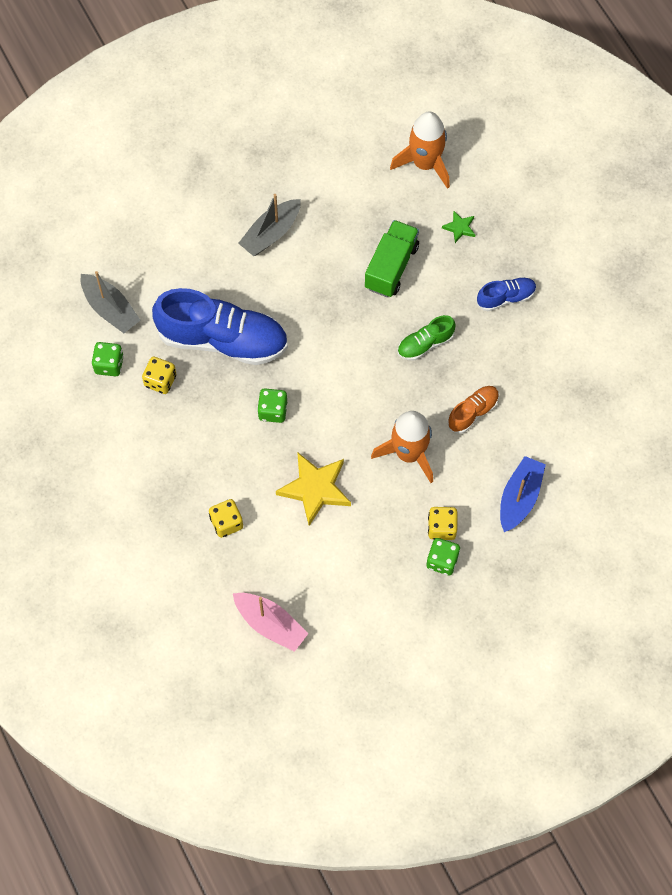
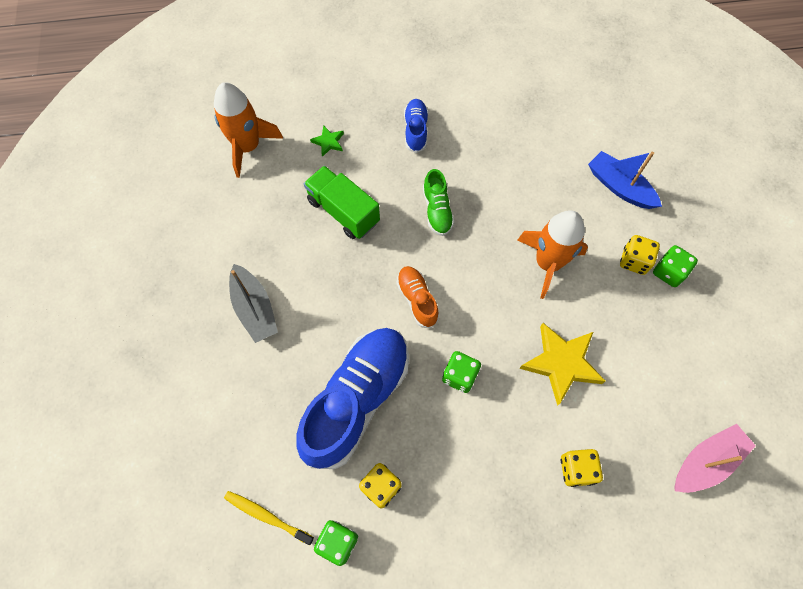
camera: 70 degrees left, 0 degrees up
grey boat [81,271,140,333] -> yellow toothbrush [224,491,314,545]
orange shoe [447,386,499,434] -> orange shoe moved to [396,266,439,328]

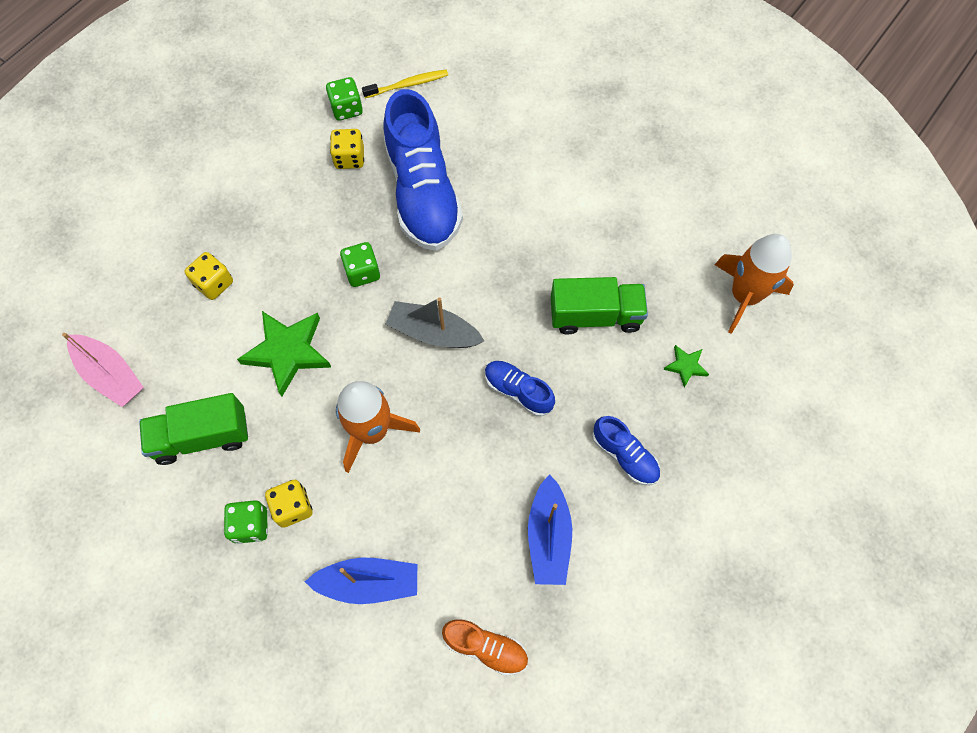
camera: 135 degrees right, 0 degrees up
grey boat [229,264,278,343] -> grey boat moved to [386,297,484,348]
orange shoe [396,266,439,328] -> orange shoe moved to [442,619,528,676]
green shoe [423,169,454,236] -> blue shoe [485,361,555,417]
yellow star [519,323,606,406] -> green star [237,311,332,396]
pink boat [675,424,756,493] -> pink boat turned 60 degrees counterclockwise [62,333,144,407]
none -> green truck [139,393,248,465]
none -> blue boat [528,474,572,585]

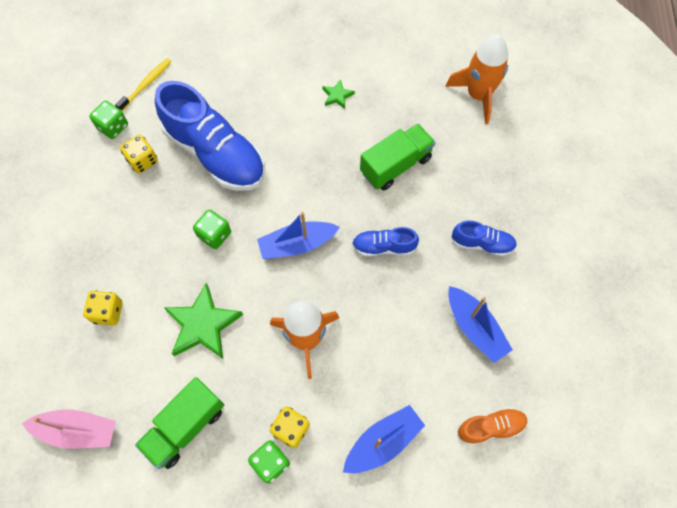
camera: 35 degrees left, 0 degrees up
grey boat [386,297,484,348] -> blue boat [257,212,340,259]
green star [663,345,709,387] -> green star moved to [322,79,355,109]

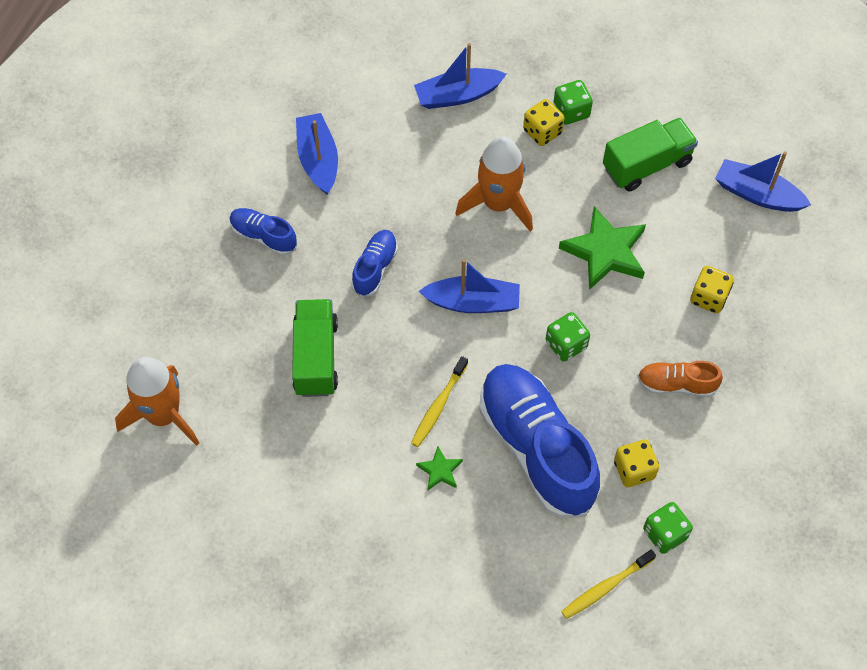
camera: 160 degrees left, 5 degrees down
pink boat [22,409,116,449] -> blue boat [715,152,811,212]
green star [322,79,355,109] -> green star moved to [416,446,463,490]
blue shoe [352,227,419,257] -> blue shoe turned 90 degrees counterclockwise [351,230,398,297]
green truck [360,124,436,190] -> green truck turned 105 degrees clockwise [292,299,338,397]
orange shoe [457,407,528,446] -> orange shoe moved to [638,361,723,397]
none -> yellow toothbrush [411,356,468,447]

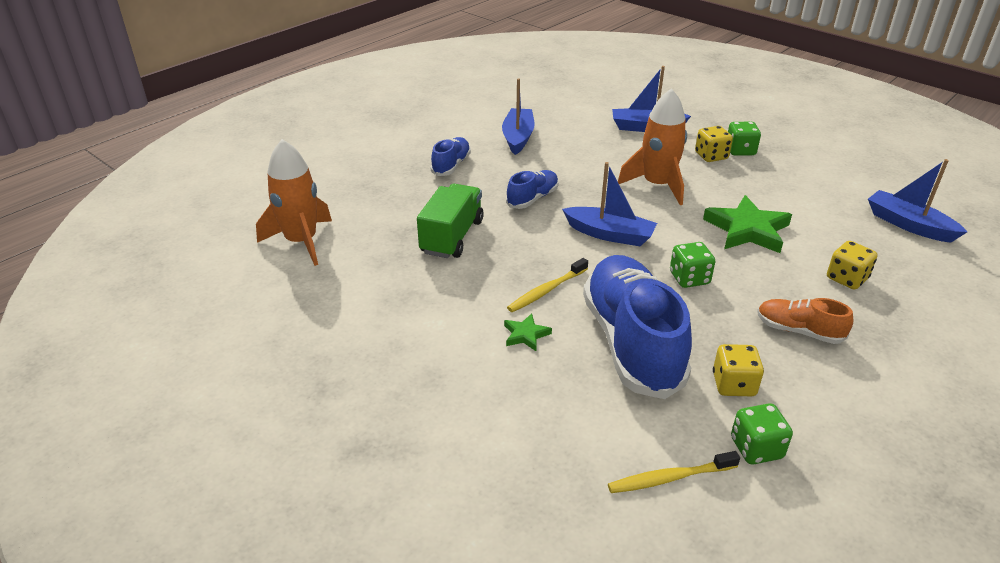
camera: 20 degrees right, 25 degrees down
blue shoe [230,208,297,256] -> blue shoe turned 60 degrees clockwise [431,137,471,176]
green truck [603,118,698,191] -> none

